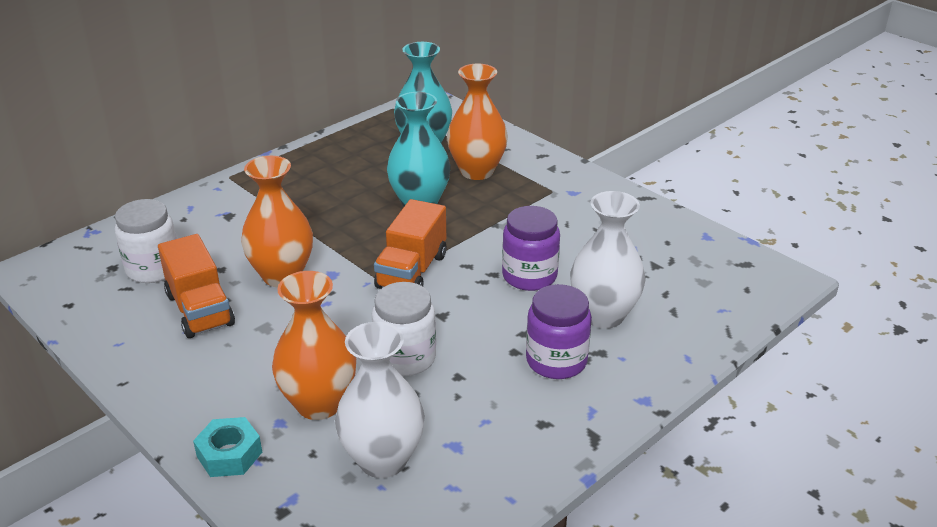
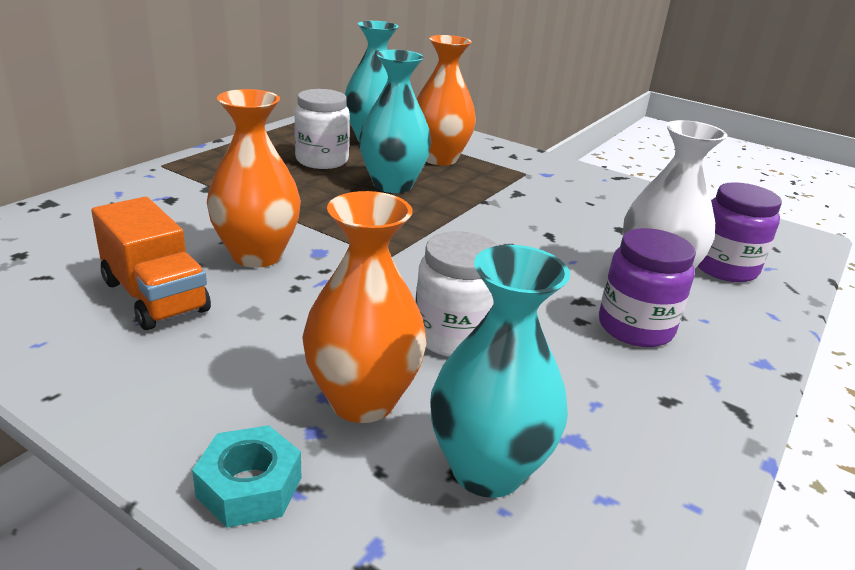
camera: 15 degrees left, 5 degrees down
white jar [115,199,177,283] -> white jar moved to [294,89,350,169]
white vase [335,322,425,478] -> turquoise vase [430,245,570,498]
orange truck [374,199,446,289] -> none
purple jar [502,206,560,291] -> purple jar moved to [697,182,782,282]

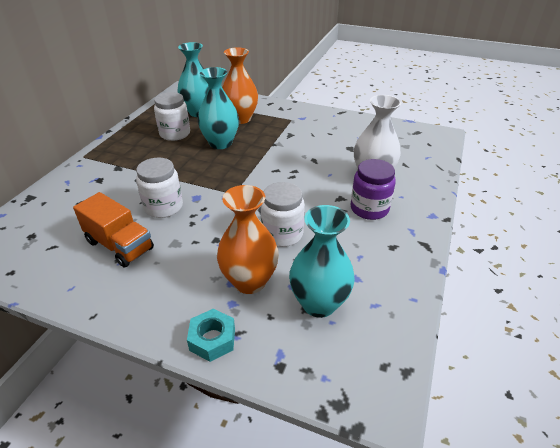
camera: 10 degrees left, 10 degrees up
orange vase [207,89,301,268] -> white jar [136,157,183,218]
purple jar [697,182,782,282] -> none

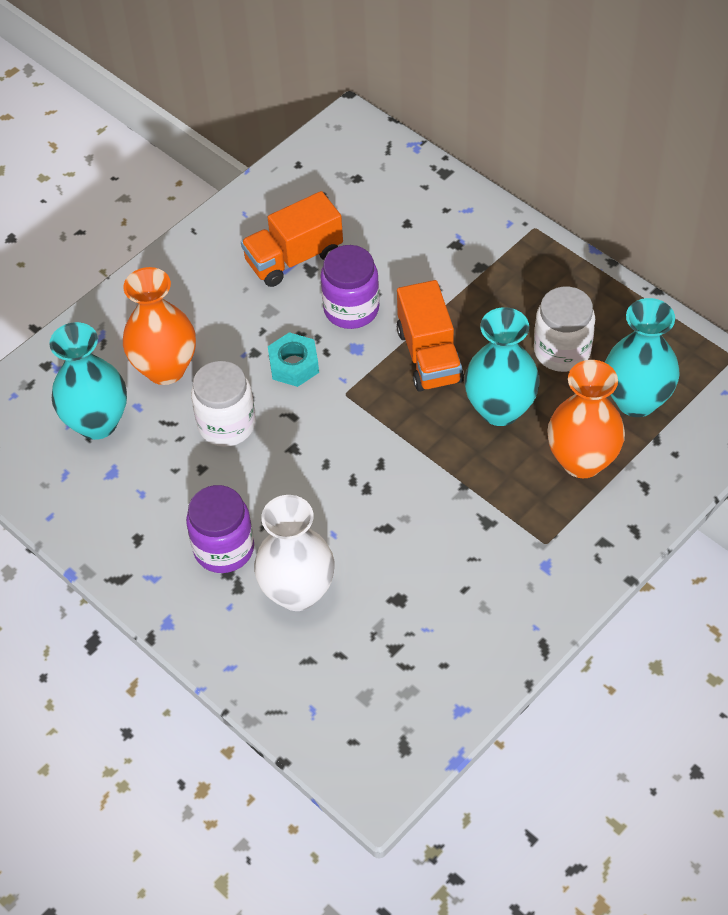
camera: 115 degrees right, 15 degrees up
white jar [136,157,183,218] -> purple jar [320,245,379,329]
turquoise nut [187,308,235,362] -> turquoise nut moved to [268,332,319,387]
none -> orange truck [397,280,464,392]

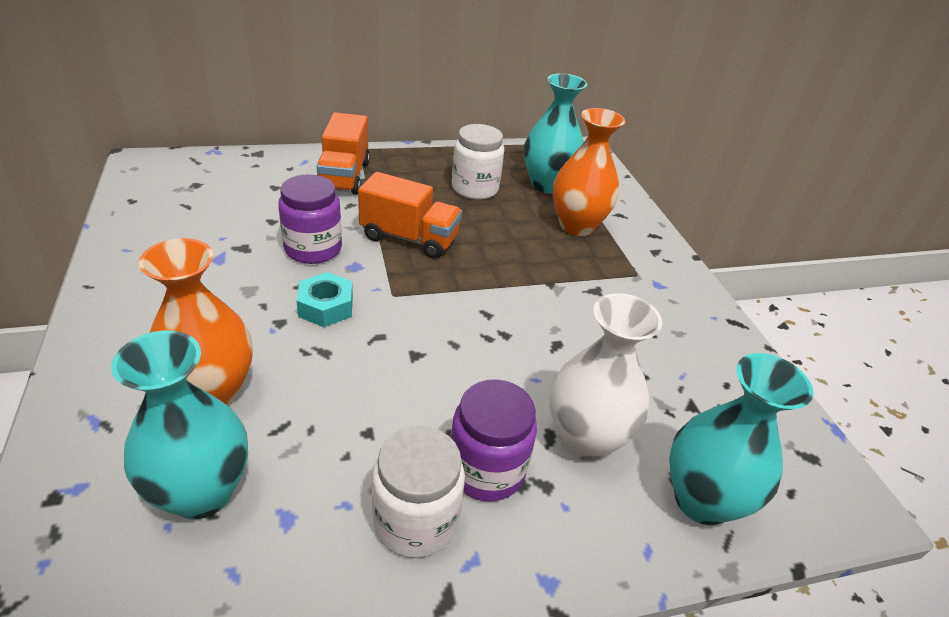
camera: 65 degrees left, 15 degrees down
white jar [191,361,256,447] -> white jar moved to [372,426,465,558]
orange truck [241,191,343,287] -> orange truck moved to [317,112,370,195]
turquoise vase [464,307,540,426] -> turquoise vase moved to [669,353,813,525]

